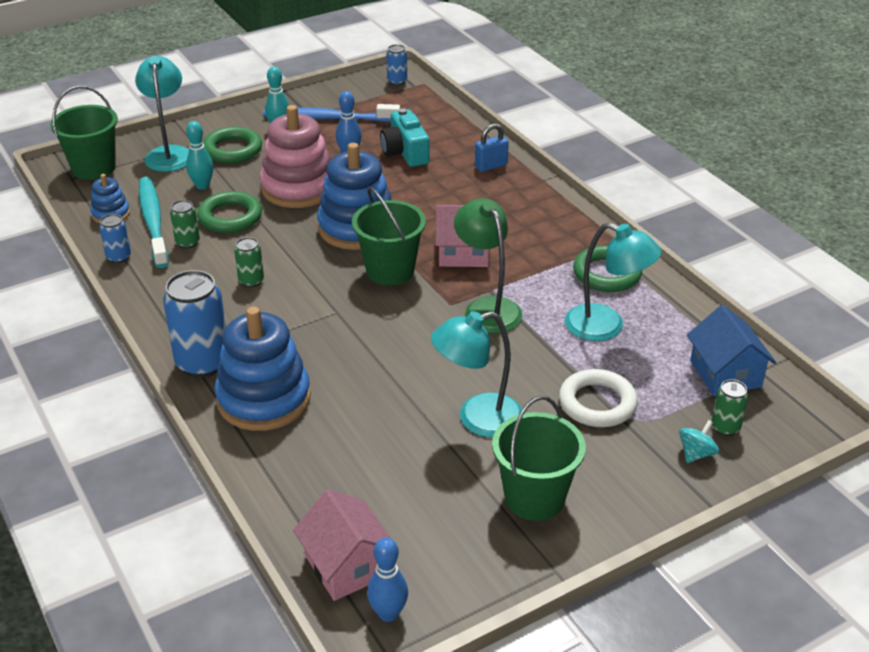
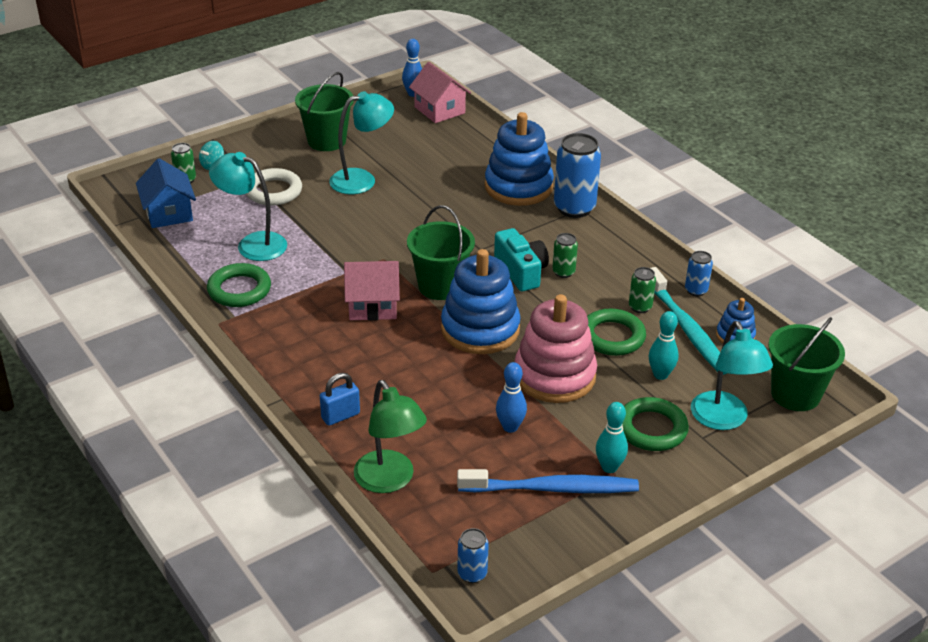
camera: 175 degrees right, 0 degrees up
turquoise camera [380,108,430,167] -> turquoise camera moved to [494,228,549,291]
green lamp [454,198,523,333] -> green lamp moved to [354,380,427,493]

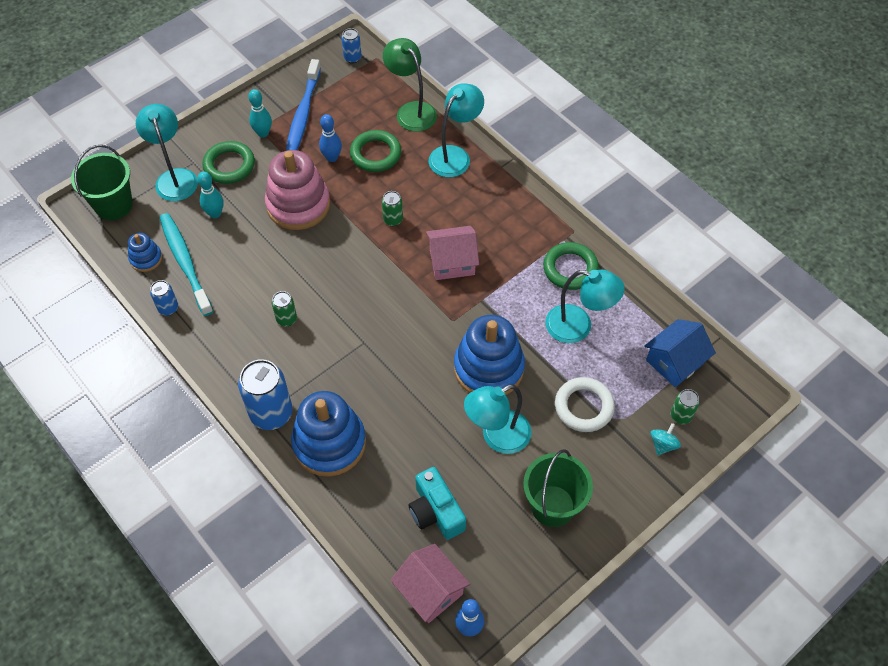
camera: 175 degrees right, 20 degrees up
blue house [136,158,196,228] -> blue house turned 75 degrees clockwise [644,319,716,387]
blue padlock [320,373,360,426] -> turquoise lamp [429,83,484,177]
green bucket [407,205,475,300] -> none
blue stacking toy [441,249,521,354] -> blue stacking toy moved to [454,315,525,395]
blue toothbrush [457,469,639,493] -> blue toothbrush turned 75 degrees counterclockwise [286,59,321,151]
turquoise camera [494,228,549,291] -> turquoise camera moved to [408,467,466,540]
green ring [587,308,646,356] -> green ring moved to [350,130,401,172]
green can [629,267,656,313] -> green can moved to [382,191,403,226]

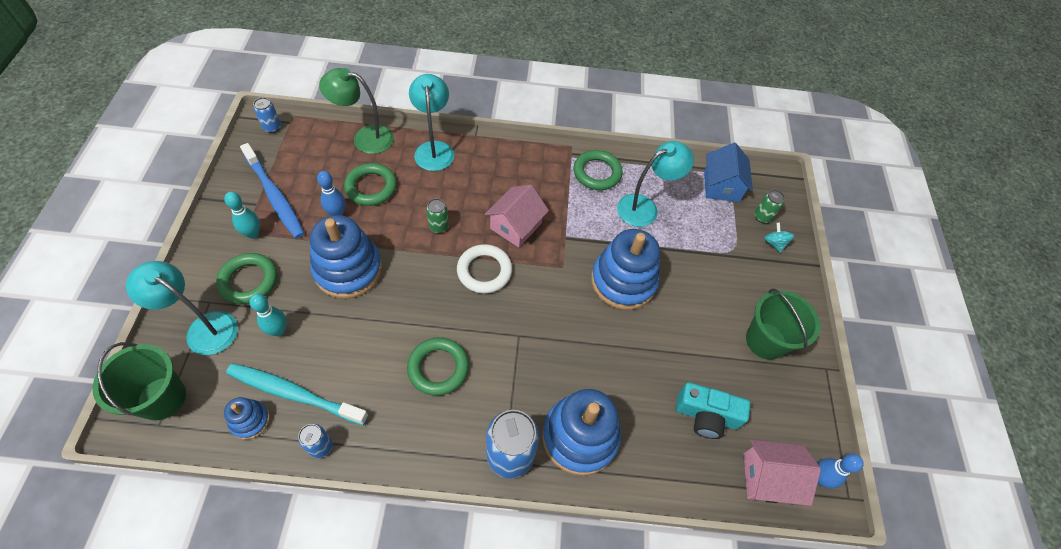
camera: 50 degrees left, 0 degrees up
pink stacking toy [265,150,330,230] -> blue stacking toy [310,215,383,299]
green can [272,291,297,327] -> green ring [407,337,469,396]
turquoise lamp [464,384,532,454] -> none
white ring [555,377,615,432] -> white ring moved to [457,244,512,294]

